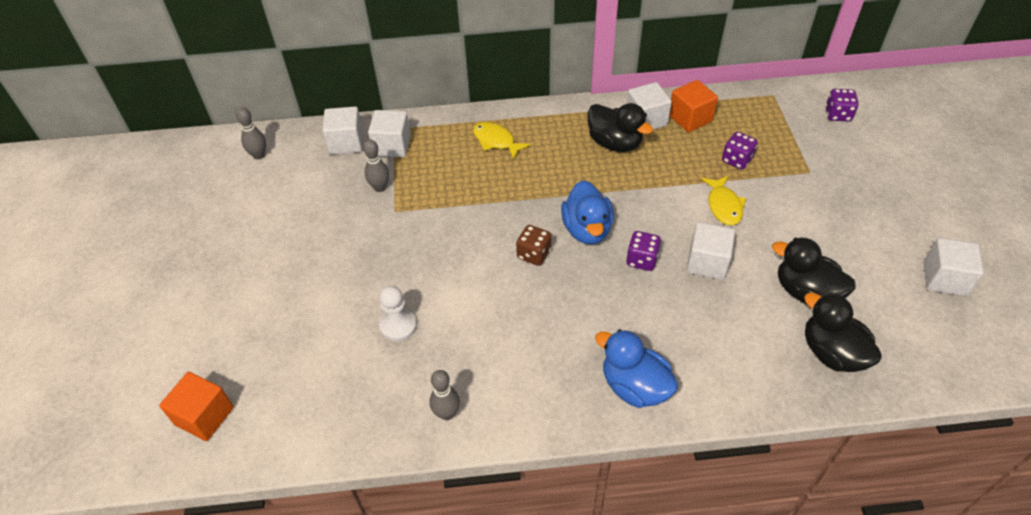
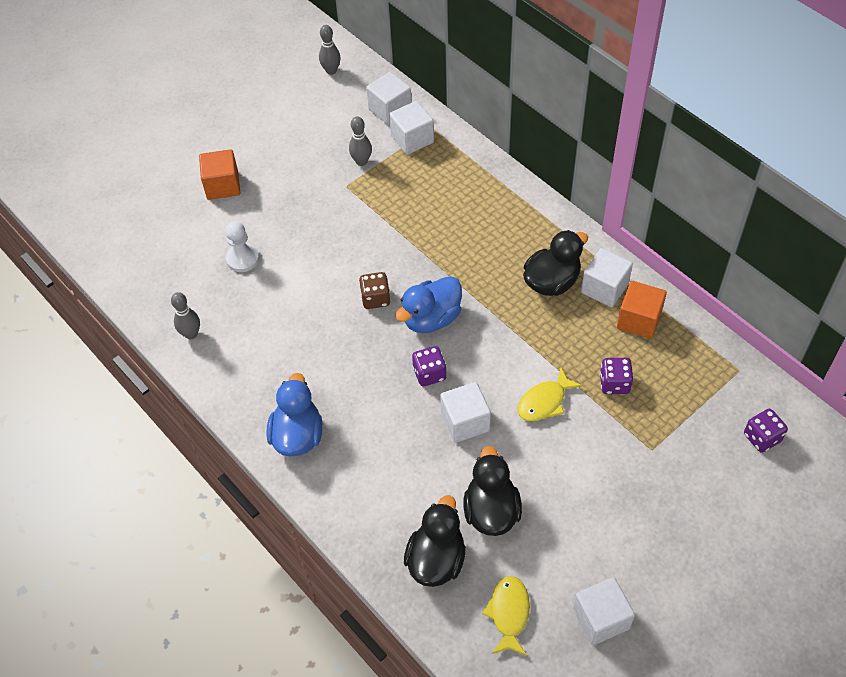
camera: 55 degrees right, 5 degrees up
orange cube [159,372,234,441] -> orange cube moved to [199,149,240,200]
yellow fish [473,122,530,160] -> yellow fish moved to [482,576,530,656]
black duck [588,103,653,152] -> black duck turned 135 degrees counterclockwise [523,230,588,296]

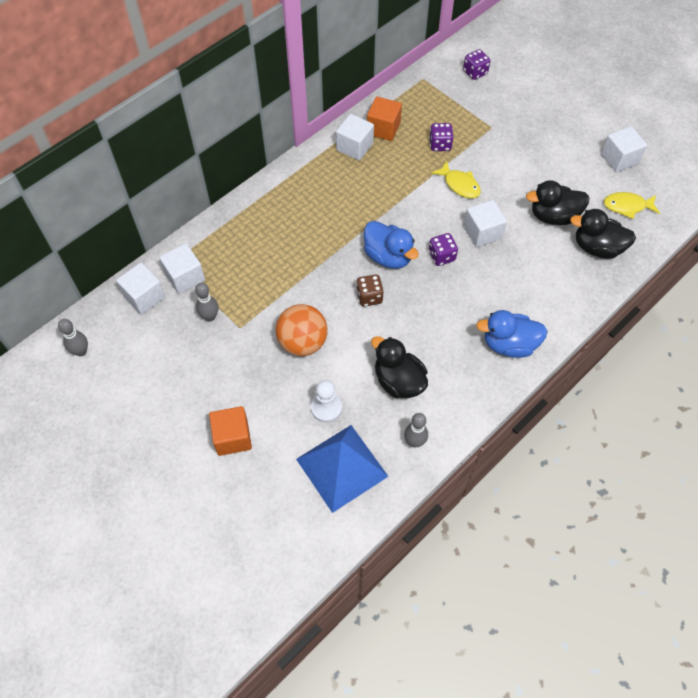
camera: 95 degrees left, 5 degrees up
black duck [523,230,588,296] -> black duck moved to [371,336,428,398]
none -> orange ball [276,304,328,356]
none -> blue pyramid [296,425,389,513]

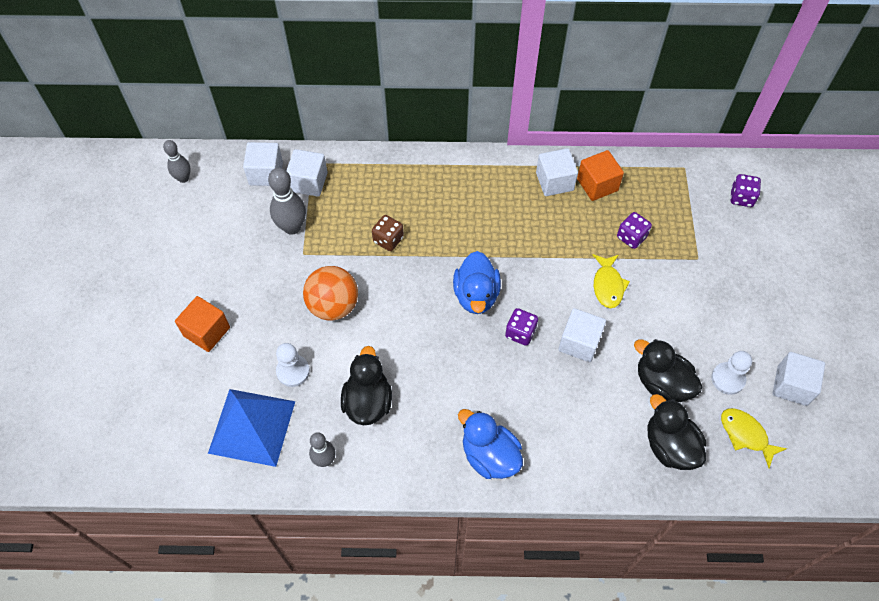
camera: 45 degrees right, 0 degrees up
grey bowling pin [195,283,219,321] -> grey bowling pin [268,168,306,235], size x1.56
brown dice [356,274,384,307] -> brown dice moved to [372,215,404,251]
none -> white pawn [711,351,752,395]

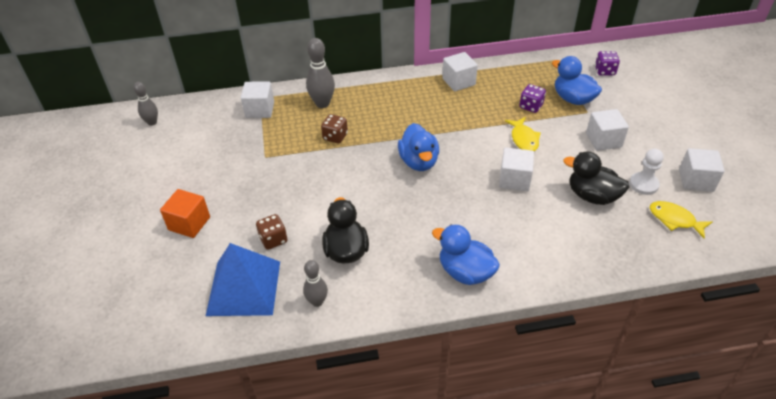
camera: 10 degrees left, 15 degrees down
white cube [243,142,283,186] -> white cube moved to [586,109,629,151]
grey bowling pin [268,168,306,235] -> grey bowling pin moved to [306,38,335,108]
white pawn [276,343,310,387] -> brown dice [256,214,287,250]
orange ball [303,266,358,321] -> none
purple dice [505,308,538,346] -> none
orange cube [577,150,624,201] -> none
black duck [648,394,706,470] -> none
none -> blue duck [552,56,602,105]

